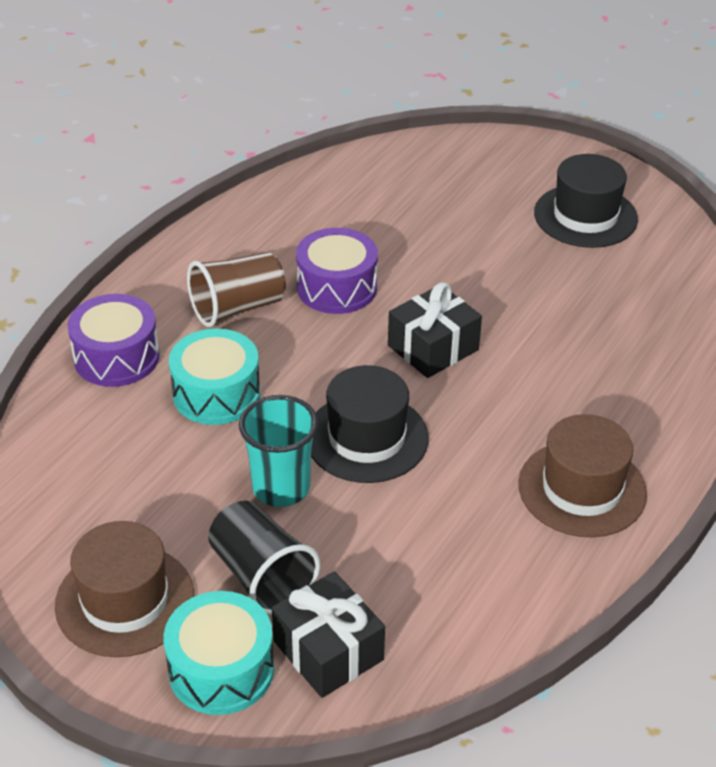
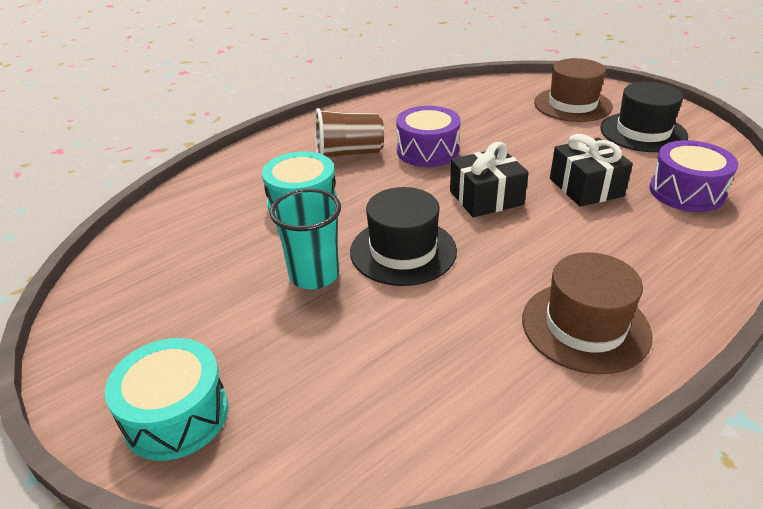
camera: 20 degrees right, 5 degrees down
brown hat [55,521,194,657] -> brown hat moved to [534,58,613,122]
purple drum [67,294,159,387] -> purple drum moved to [649,140,738,212]
black cup [208,501,321,615] -> none
black gift [272,571,385,698] -> black gift moved to [550,134,633,207]

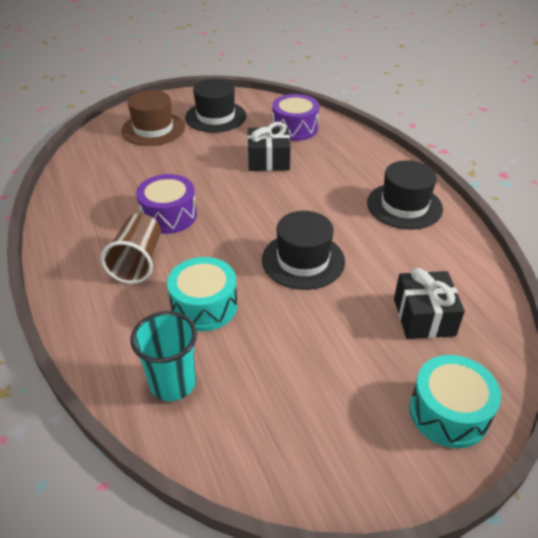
camera: 75 degrees left, 5 degrees up
turquoise cup [270,189,341,290] -> turquoise cup moved to [130,311,197,401]
black gift [450,142,529,217] -> black gift moved to [394,268,465,339]
brown hat [522,252,653,374] -> black hat [367,160,443,229]

